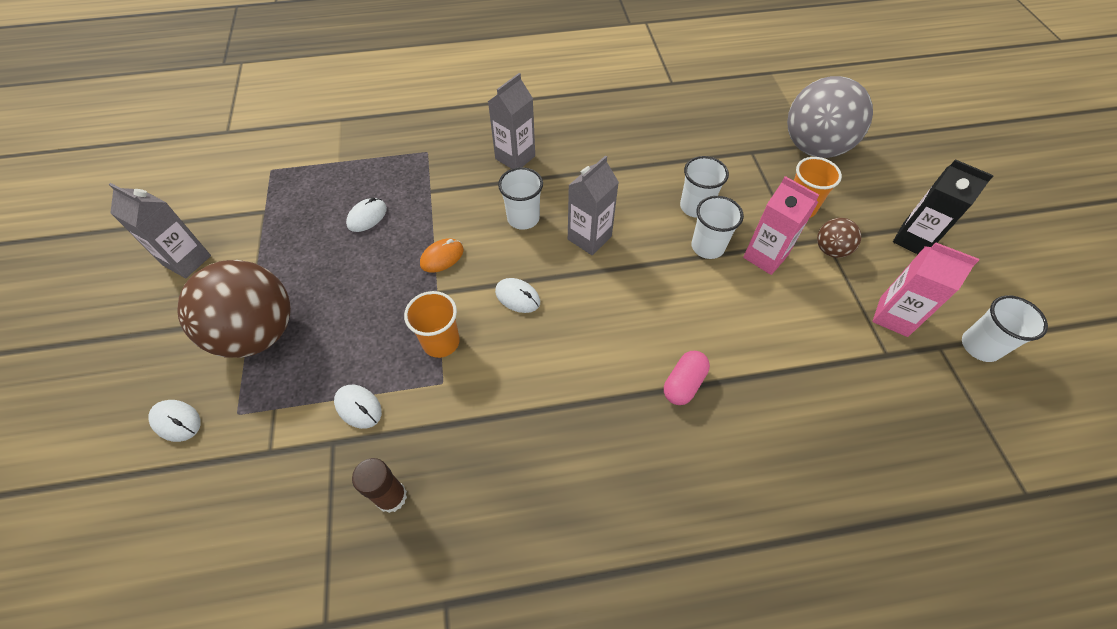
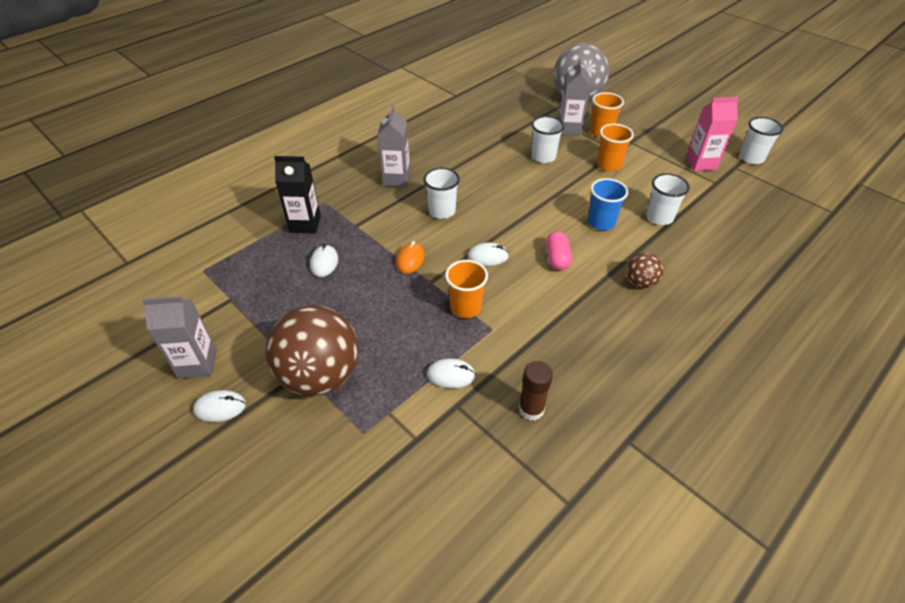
camera: 35 degrees left, 10 degrees down
white mouse [148,400,201,442] -> white mouse moved to [193,390,246,422]
grey carton [568,155,619,255] -> grey carton moved to [559,59,591,136]
pink capsule [664,351,710,405] -> pink capsule moved to [546,231,572,270]
white cup [691,196,744,259] -> white cup moved to [646,173,690,225]
pink carton [743,176,819,275] -> orange cup [597,124,634,171]
brown ball [817,218,861,258] -> brown ball moved to [626,253,664,288]
black carton [893,159,994,254] -> black carton moved to [274,156,321,233]
none -> blue cup [588,178,628,231]

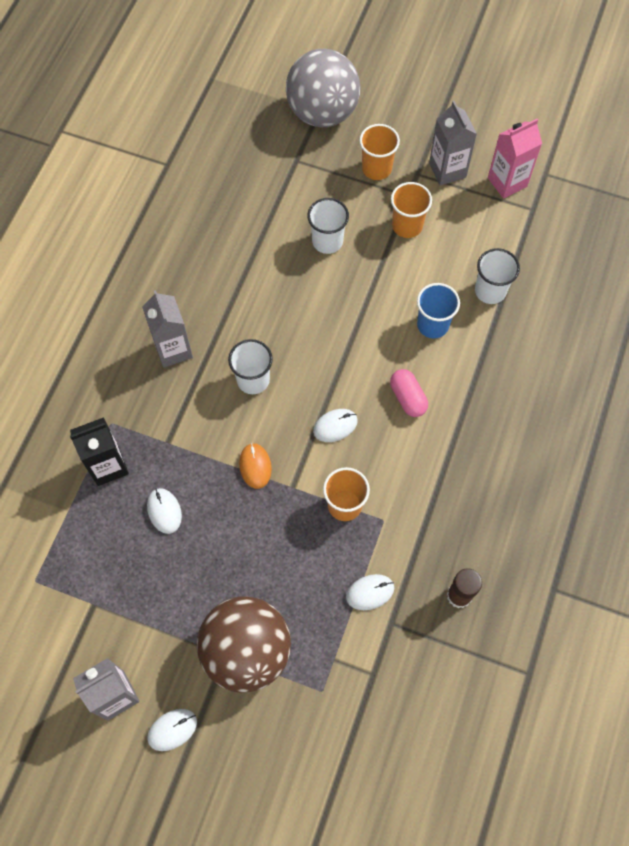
camera: 25 degrees left, 20 degrees up
grey carton [559,59,591,136] -> grey carton moved to [429,101,477,186]
brown ball [626,253,664,288] -> none
white cup [739,117,783,164] -> none

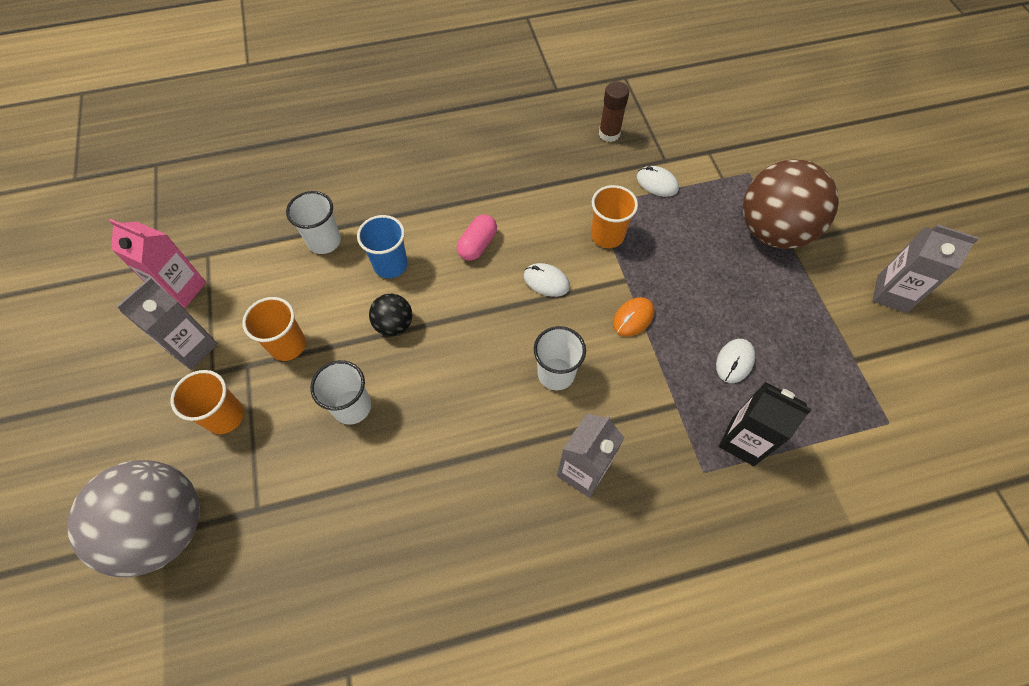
camera: 125 degrees left, 5 degrees down
white mouse [147,709,197,751] -> none
none -> black ball [369,294,412,336]

